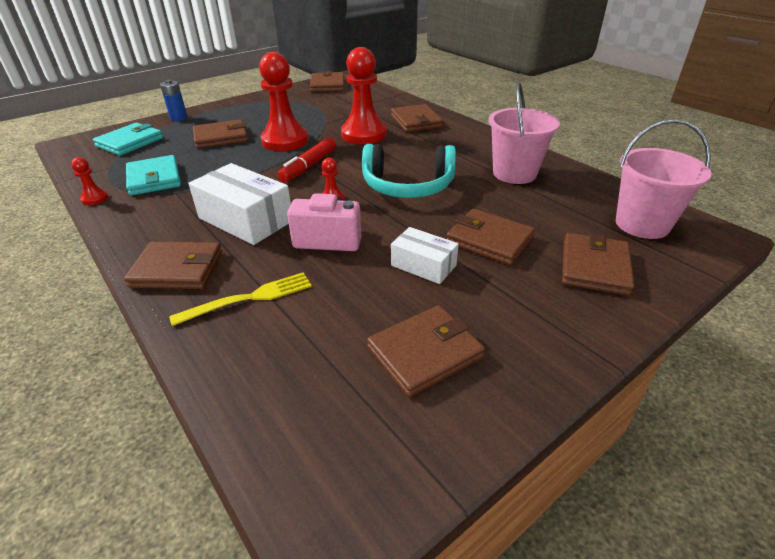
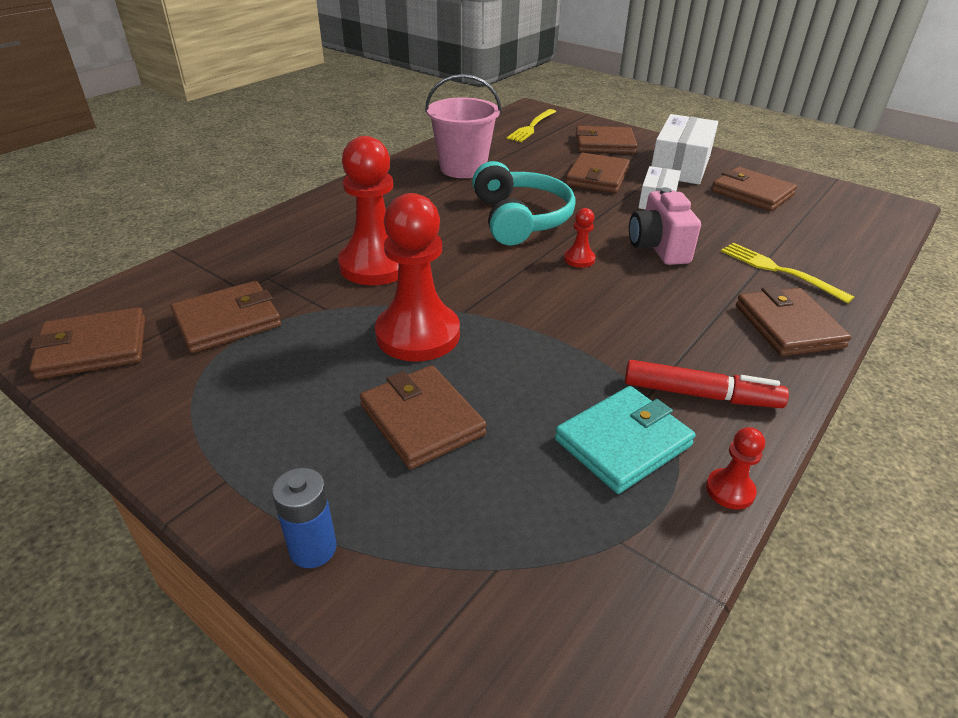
camera: 105 degrees left, 0 degrees up
turquoise wallet [93,123,163,156] -> none
white box [188,163,291,245] -> white box moved to [651,114,718,185]
red marker [278,137,336,182] -> red marker moved to [625,360,789,408]
brown wallet [391,104,443,132] -> brown wallet moved to [170,281,281,353]
pink bucket [616,119,712,239] -> yellow fork [506,109,556,142]

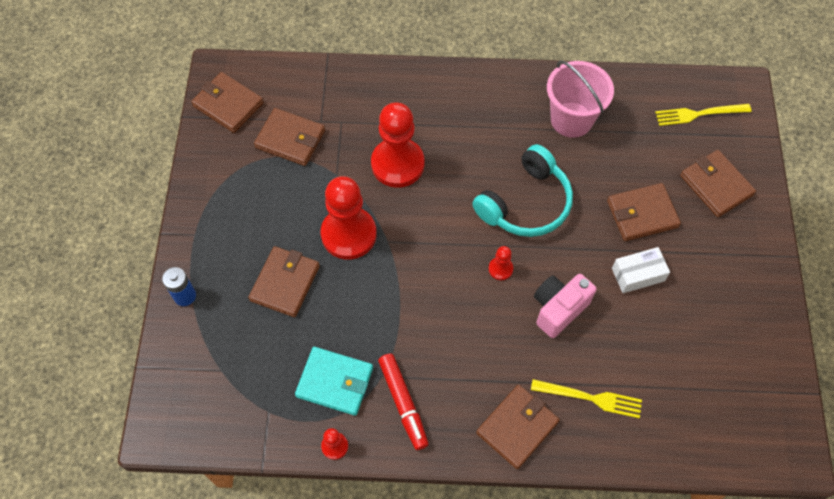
camera: 55 degrees right, 25 degrees up
white box [651,114,718,185] -> none
brown wallet [711,167,797,211] -> none
yellow fork [721,243,854,304] -> yellow fork turned 90 degrees clockwise [531,379,642,418]

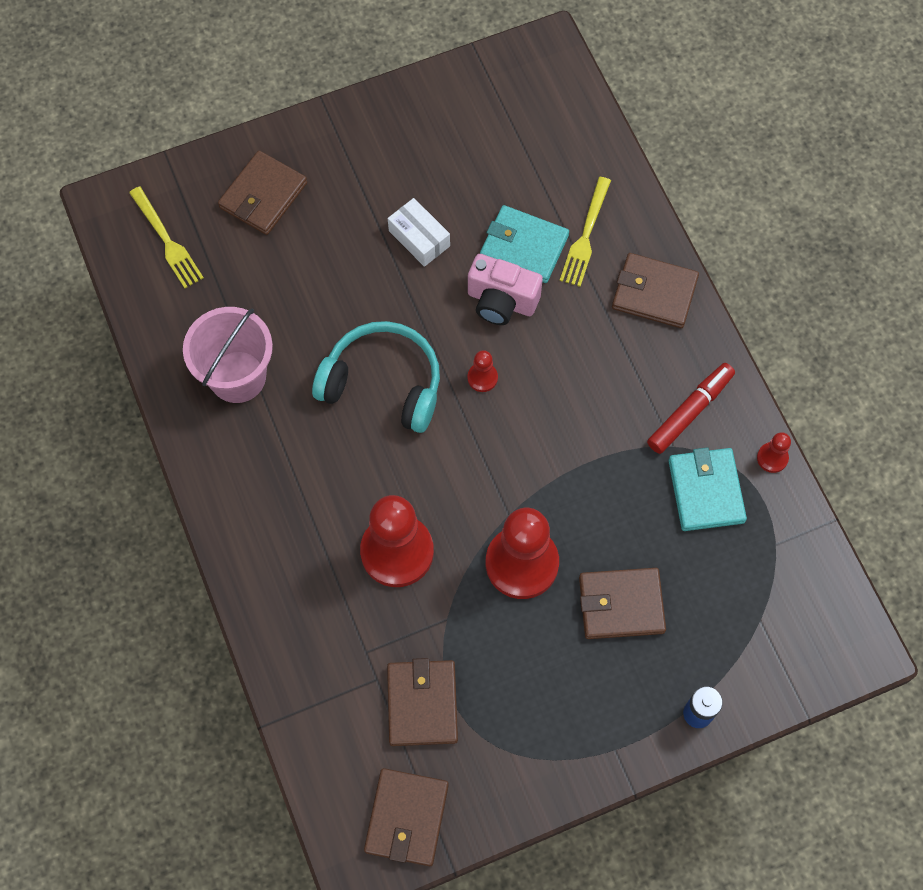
camera: 115 degrees left, 5 degrees up
yellow fork [531,379,642,418] -> yellow fork turned 150 degrees counterclockwise [560,177,611,287]
brown wallet [607,183,681,241] -> none
none -> turquoise wallet [480,205,569,283]

